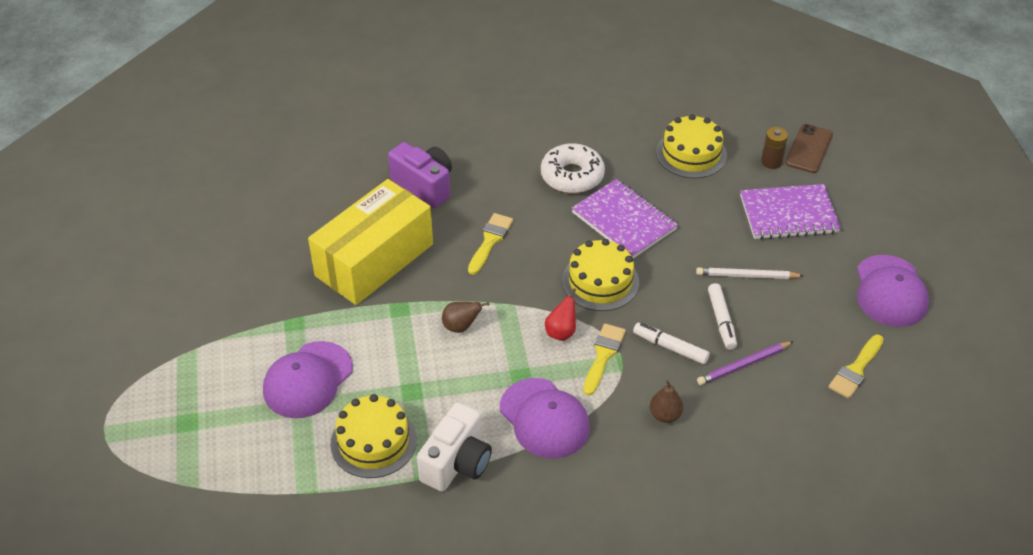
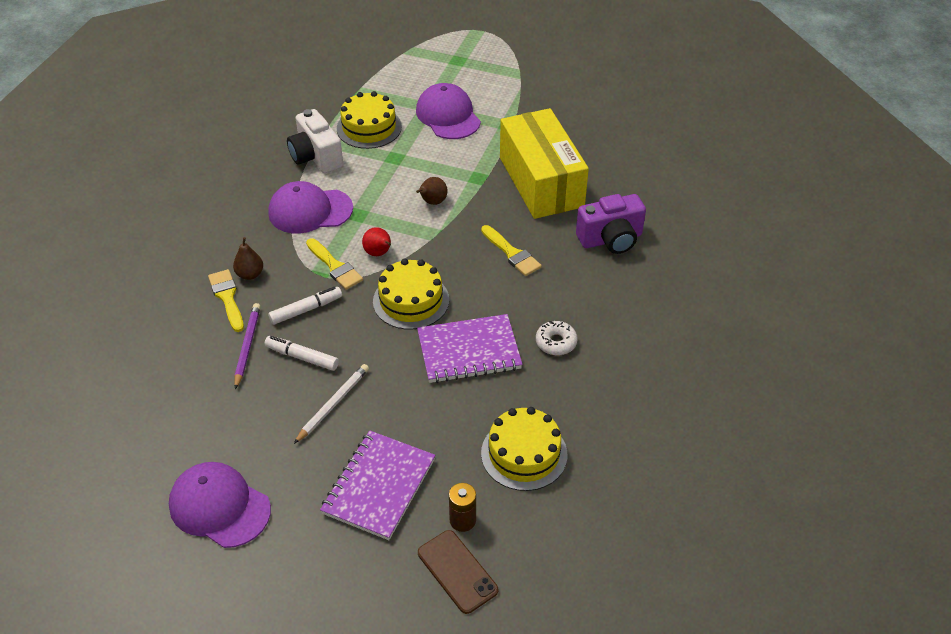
camera: 120 degrees right, 0 degrees up
white donut [541,143,605,193] -> white donut [536,321,578,355], size x0.59
yellow brush [828,335,884,399] -> yellow brush moved to [208,269,244,332]

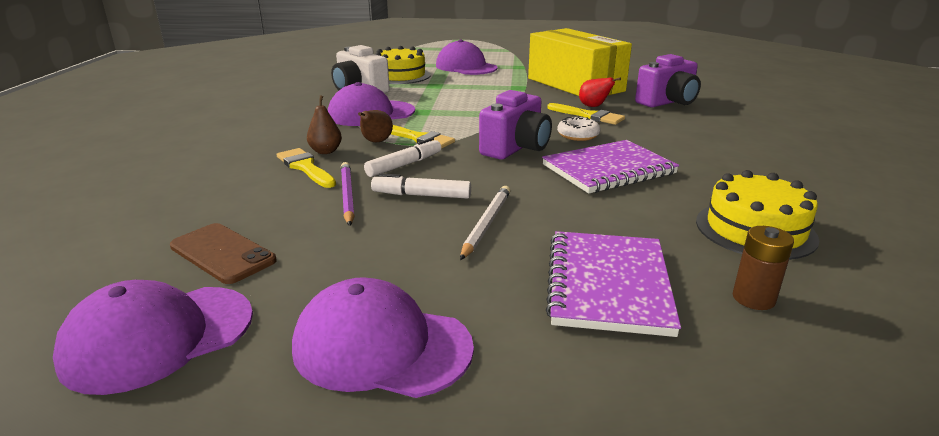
camera: 15 degrees left, 20 degrees down
red pear [362,227,391,256] -> red pear moved to [579,77,621,107]
yellow cake [373,259,449,330] -> purple camera [479,90,552,159]
brown pear [416,177,448,205] -> brown pear moved to [358,110,393,142]
brown phone [418,530,498,614] -> brown phone moved to [170,223,277,284]
white donut [536,321,578,355] -> white donut moved to [557,116,601,141]
none -> purple cap [53,280,253,395]

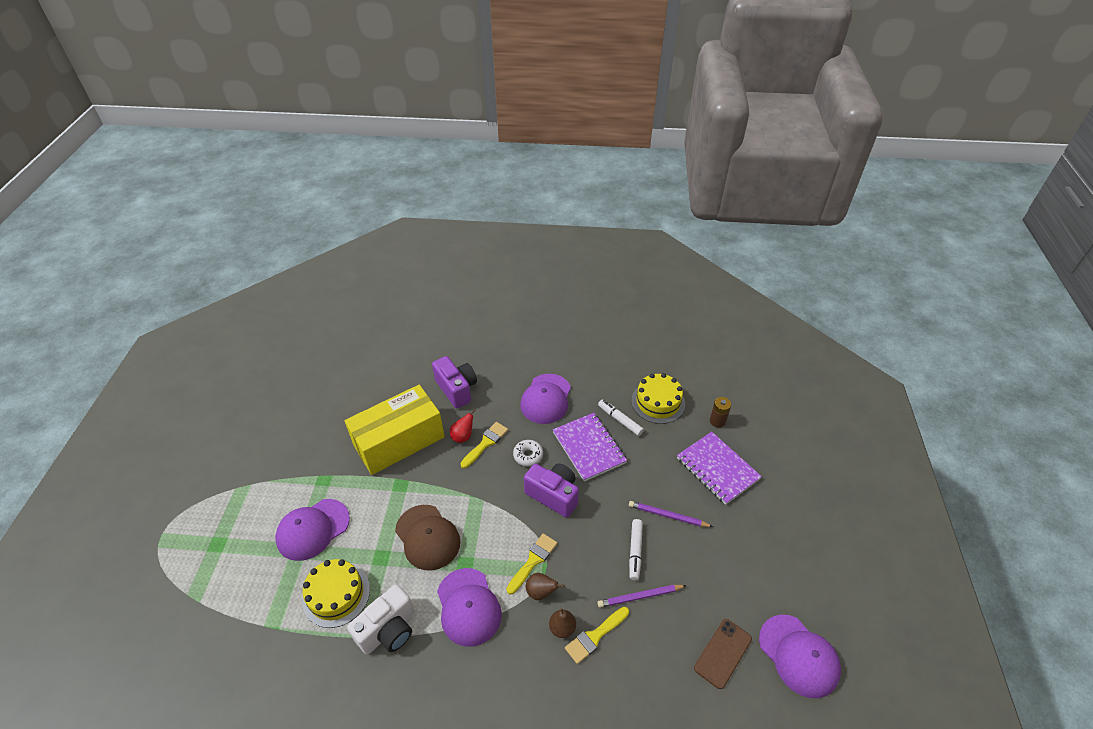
camera: 90 degrees left, 20 degrees up
purple cap [292,277,474,398] -> purple cap moved to [520,374,571,424]
white marker [364,138,441,177] -> white marker moved to [598,399,644,436]
white pencil [460,186,510,260] -> purple pencil [629,501,713,527]
purple notebook [546,231,681,337] -> purple notebook turned 45 degrees clockwise [677,432,762,505]
none -> brown cap [395,505,460,570]

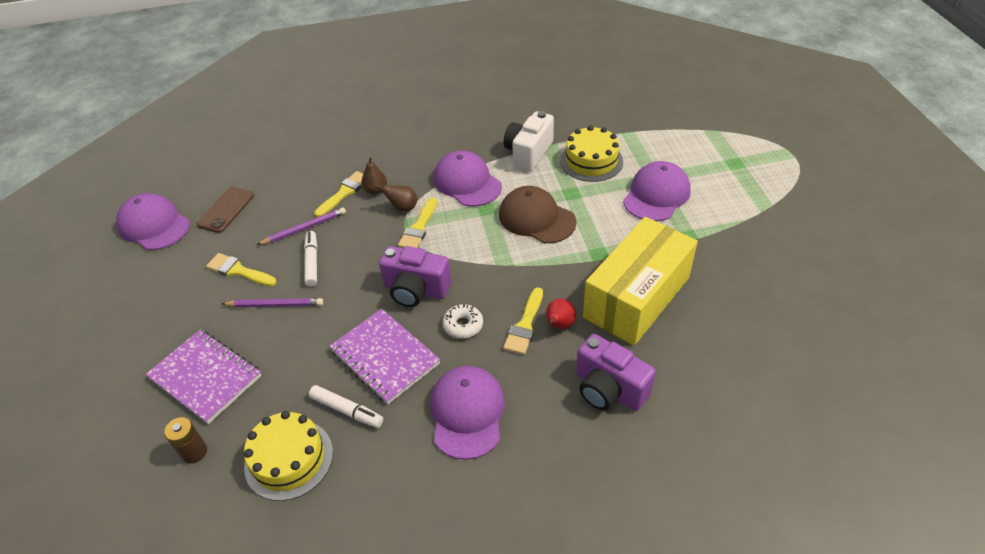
camera: 165 degrees right, 0 degrees up
none -> yellow brush [206,253,276,286]

